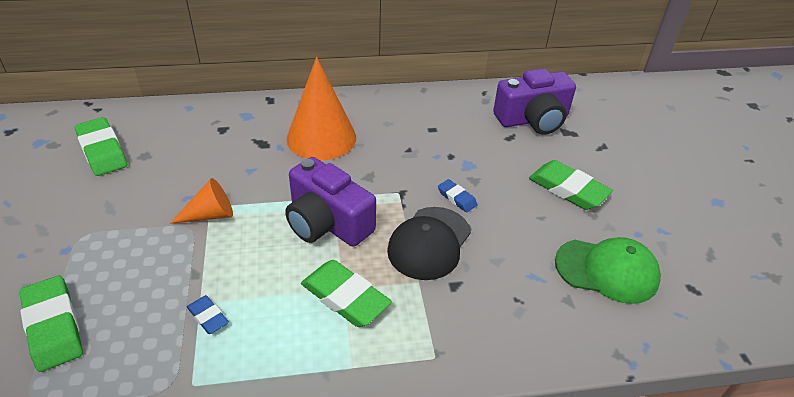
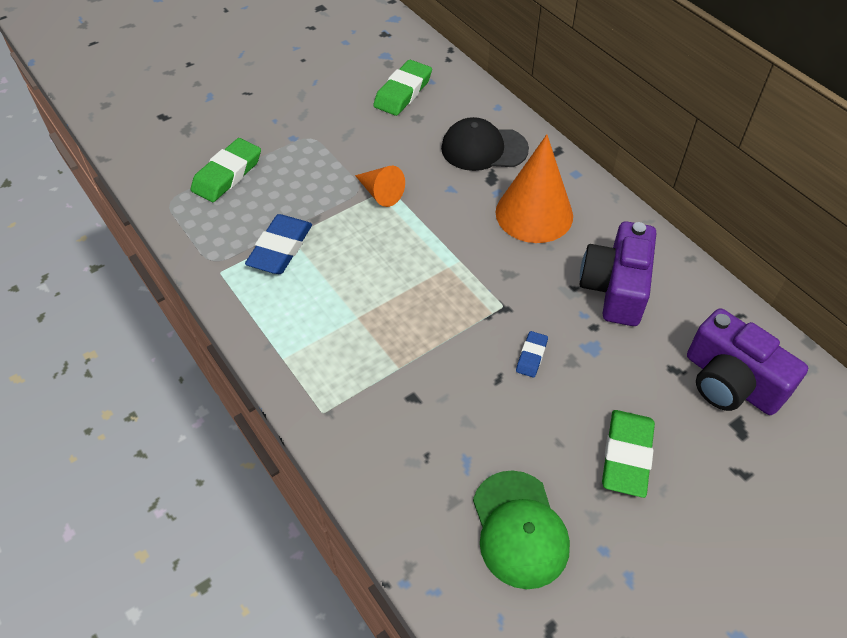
camera: 65 degrees right, 10 degrees up
blue eraser [187,295,229,334] -> blue eraser [245,214,312,274], size x1.90
purple camera [285,157,376,247] -> purple camera moved to [579,221,656,326]
green eraser [301,260,392,327] -> none
black cap [387,207,471,280] -> black cap moved to [441,117,529,171]

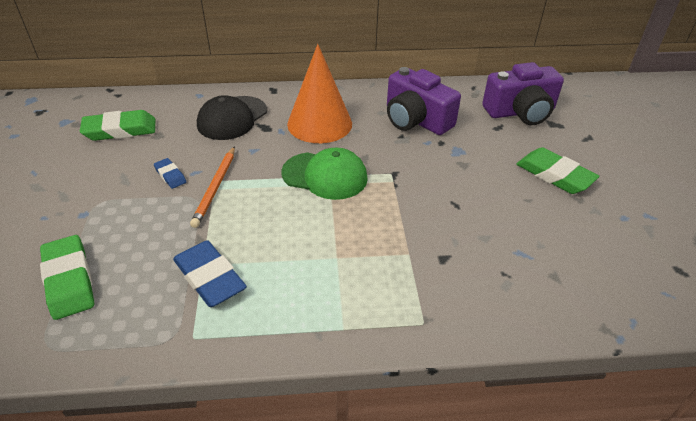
camera: 60 degrees left, 10 degrees down
orange cone [355,166,405,207] -> orange pencil [190,146,235,228]
green eraser [373,60,432,116] -> green eraser turned 75 degrees counterclockwise [80,110,155,141]
green cap [473,470,570,589] -> green cap moved to [281,148,368,200]
blue eraser [516,331,548,378] -> blue eraser moved to [154,158,186,189]

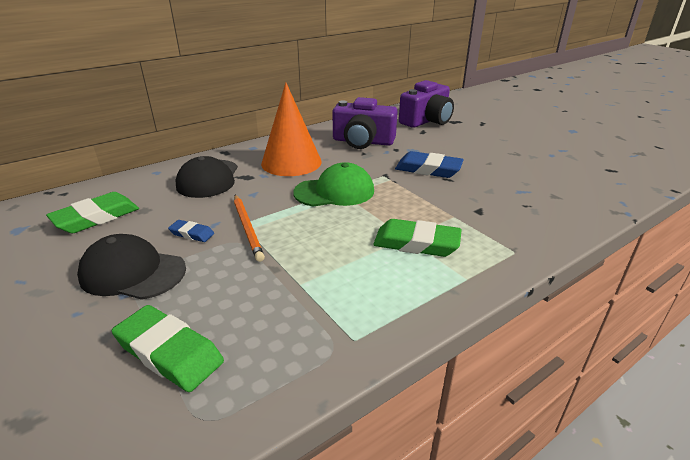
camera: 30 degrees left, 10 degrees down
blue eraser [173,240,247,307] -> blue eraser moved to [395,151,464,178]
green eraser [516,147,599,194] -> green eraser moved to [373,219,462,257]
none -> black cap [77,234,186,300]

